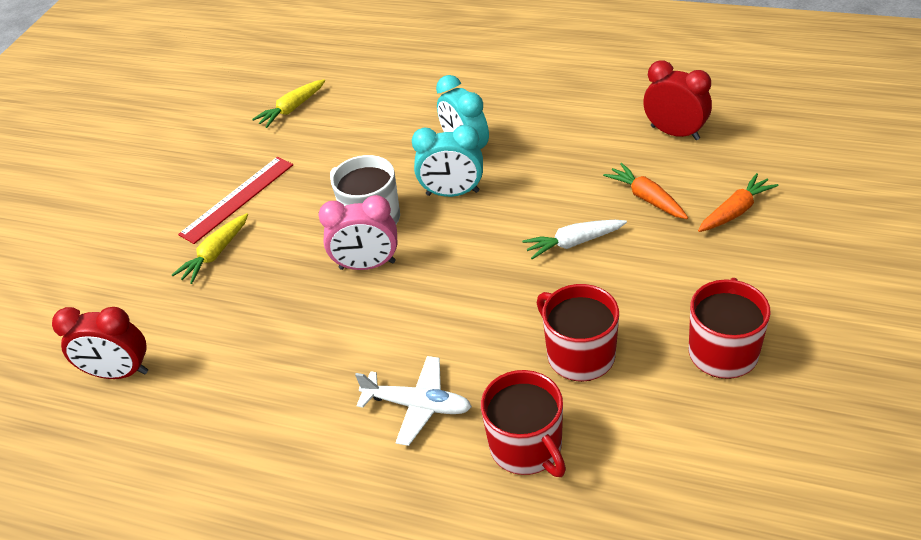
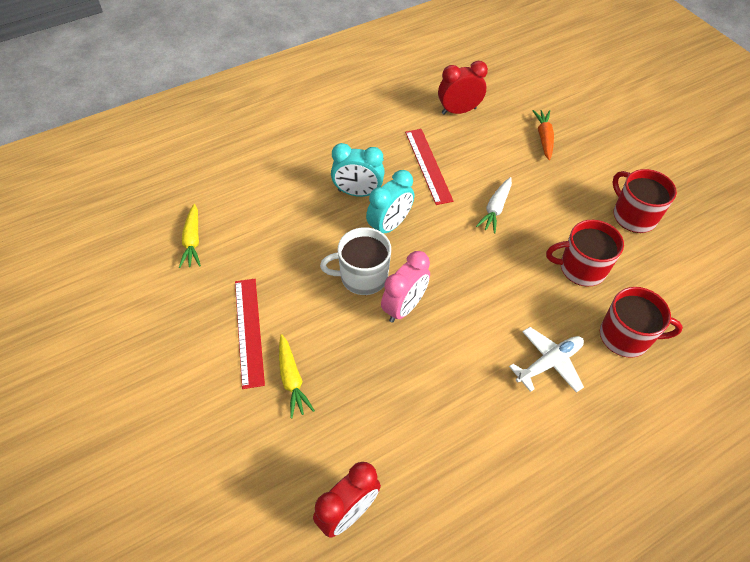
camera: 55 degrees left, 10 degrees up
orange carrot [603,163,688,219] -> none
none -> red ruler [405,129,453,205]

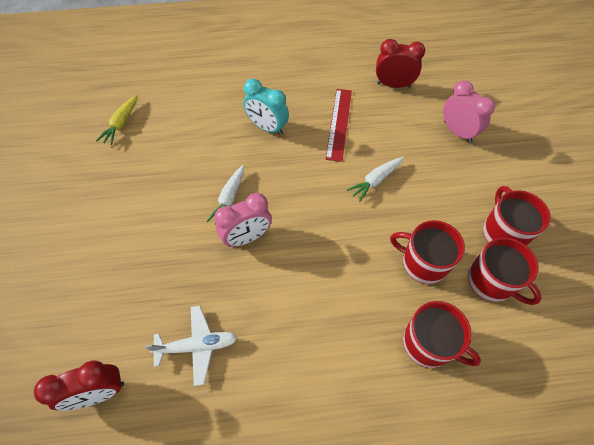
camera: 25 degrees right, 5 degrees up
red ruler [235,279,265,389] -> none
yellow carrot [279,334,315,418] -> none
white mug [320,227,391,295] -> white carrot [206,165,244,224]
turquoise clock [366,170,414,233] -> none
white plane [509,327,584,393] -> white plane moved to [145,306,237,386]
orange carrot [532,110,554,160] -> pink clock [443,80,495,143]
none -> red mug [468,237,542,305]

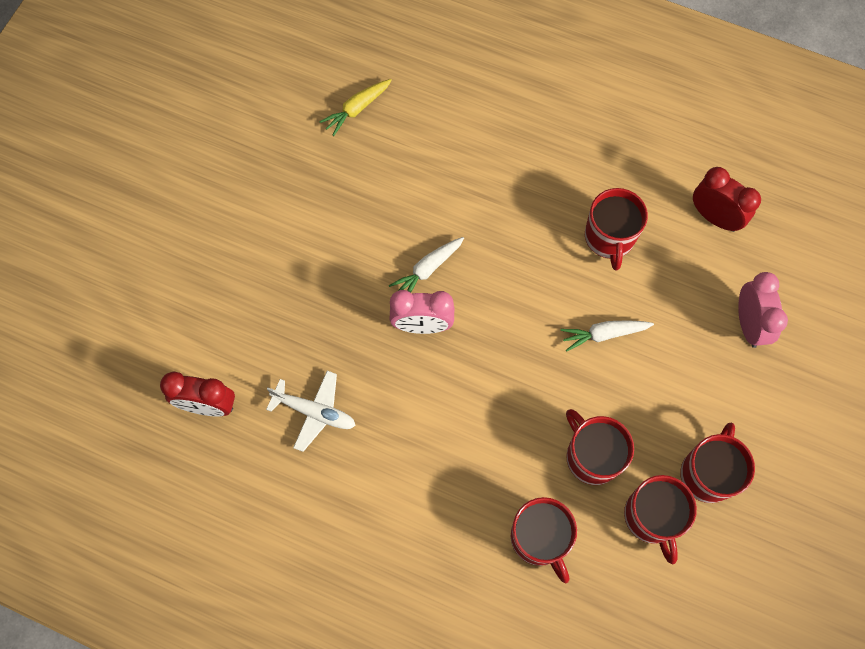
camera: 30 degrees right, 10 degrees up
turquoise clock [243,79,289,135] -> none
red ruler [326,89,352,162] -> red mug [585,188,648,270]

